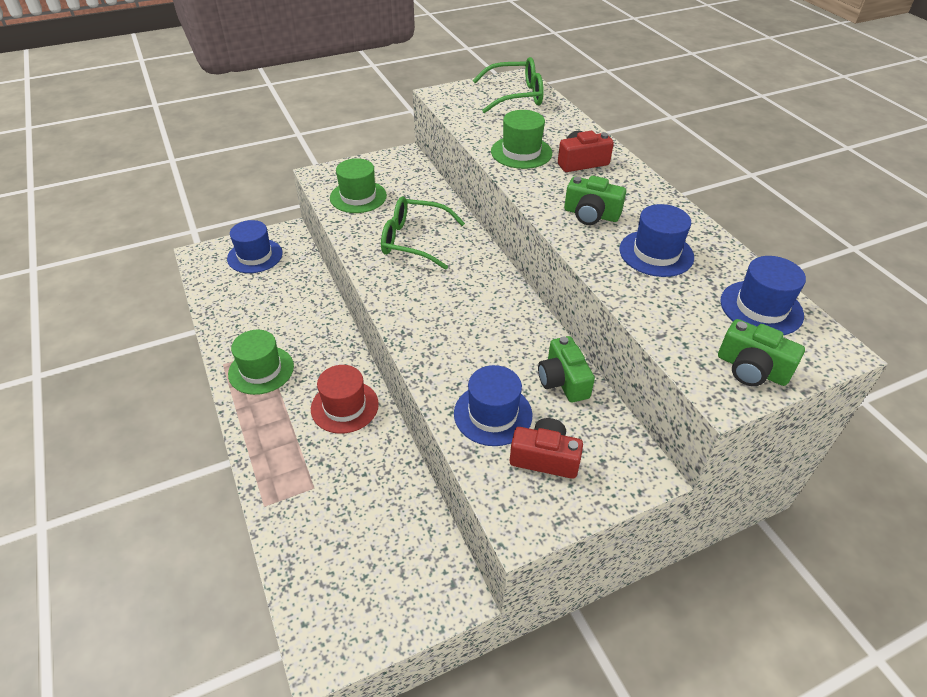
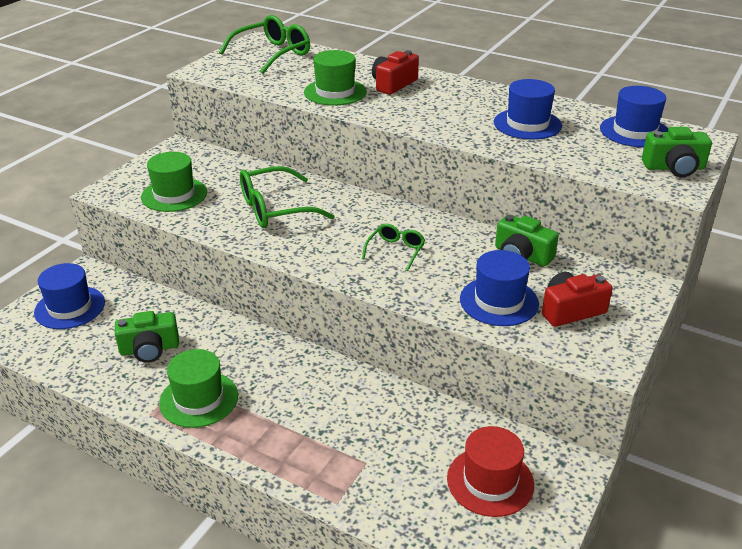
camera: 35 degrees left, 10 degrees down
red hat [311,365,379,434] -> red hat moved to [447,426,534,517]
green camera [564,176,626,225] -> green camera moved to [115,311,179,363]
none -> green glasses [362,224,425,271]

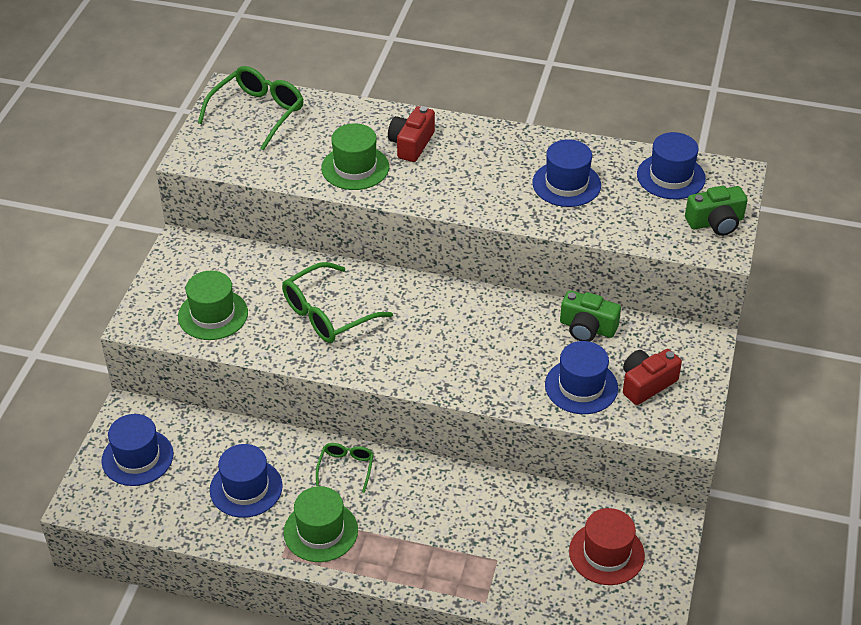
camera: 15 degrees left, 10 degrees up
green camera [115,311,179,363] -> blue hat [210,444,283,518]
green glasses [362,224,425,271] -> green glasses moved to [316,443,374,493]

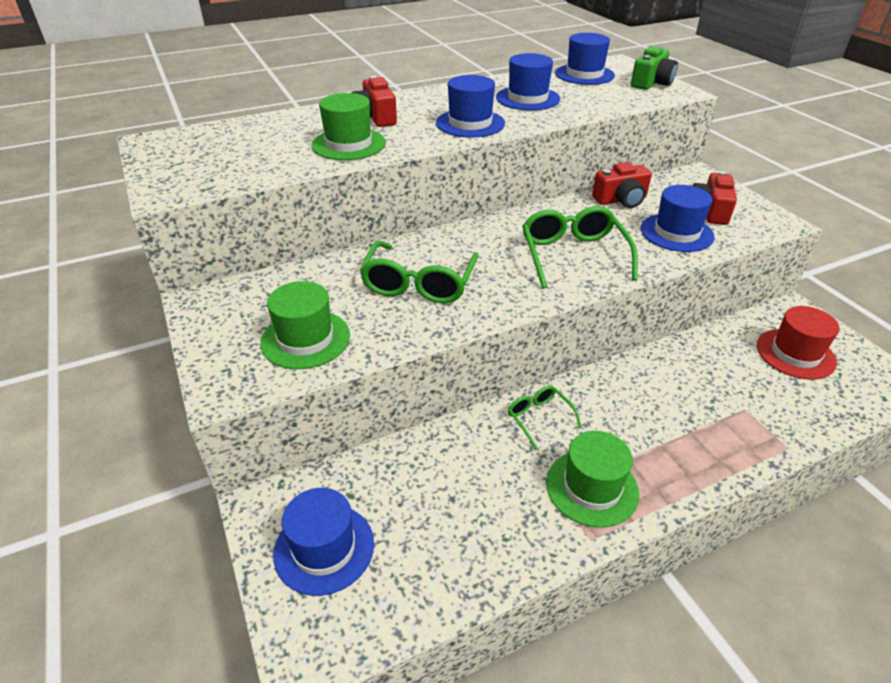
camera: 40 degrees left, 5 degrees down
green glasses [198,66,304,151] -> green glasses moved to [522,206,638,289]
blue hat [210,444,283,518] -> blue hat moved to [436,75,505,138]
green camera [560,290,621,342] -> red camera [592,162,652,208]

